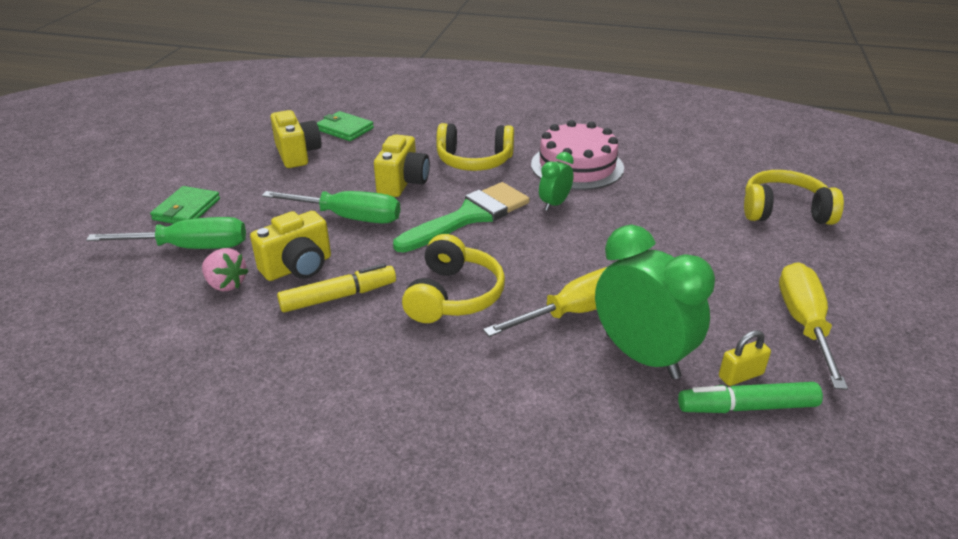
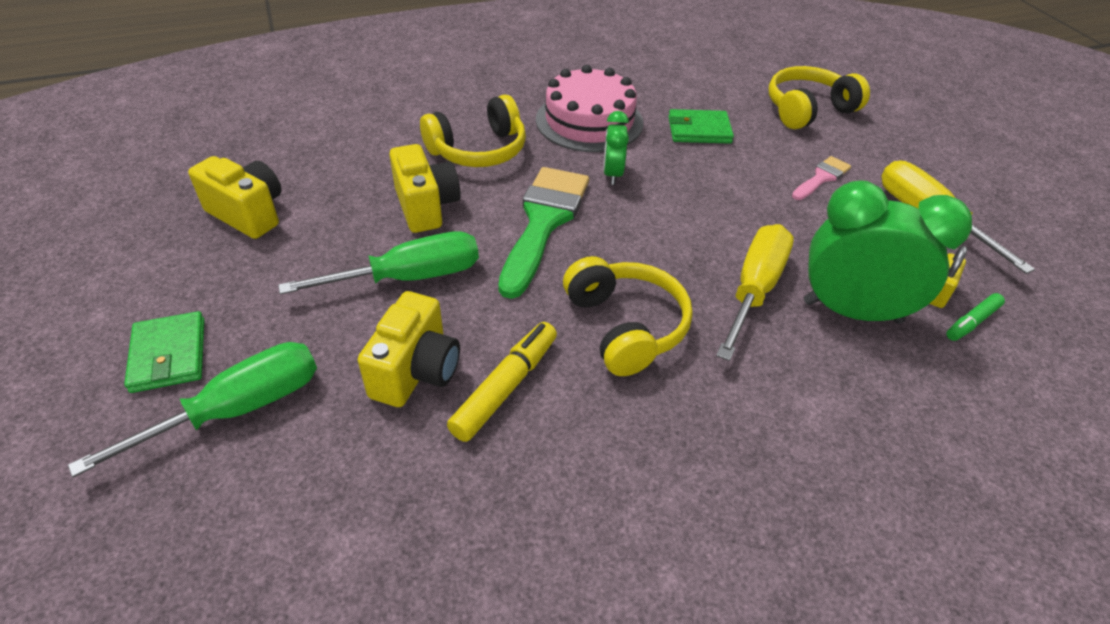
camera: 35 degrees left, 10 degrees up
pink strawberry [202,248,249,291] -> none
green wallet [317,111,374,141] -> green wallet moved to [668,109,734,144]
green marker [678,382,823,413] -> green marker [946,293,1005,341], size x0.61
none -> pink brush [792,156,851,200]

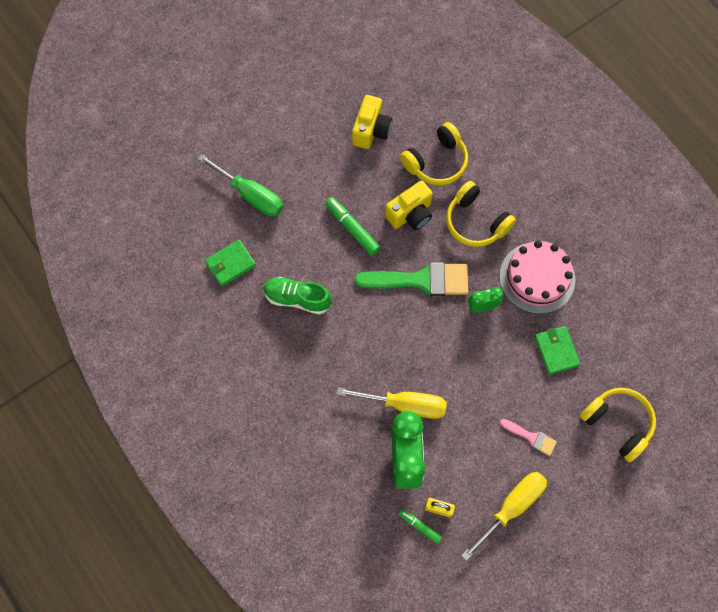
camera: 75 degrees right, 25 degrees up
green wallet [124,311,204,393] -> green wallet moved to [205,240,256,286]
green screwdriver [278,231,479,295] -> green marker [325,197,380,256]
yellow camera [358,291,460,407] -> none
yellow marker [447,322,557,442] -> green shoe [263,277,332,315]
yellow headphones [563,256,693,376] -> yellow headphones moved to [400,122,468,185]

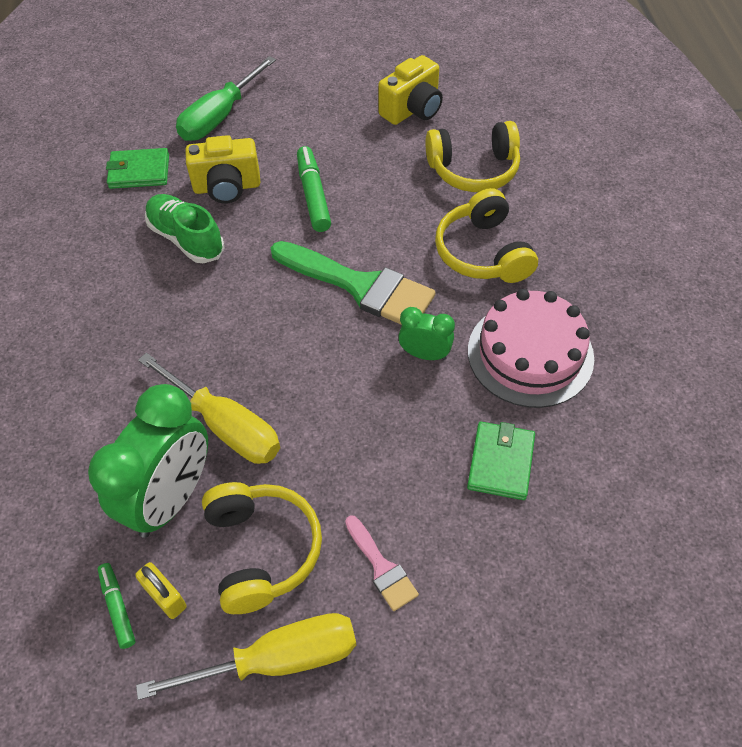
camera: 30 degrees right, 15 degrees down
green screwdriver [197,154,283,216] -> green screwdriver turned 60 degrees clockwise [176,56,276,141]
yellow camera [385,181,433,230] -> yellow camera moved to [185,135,260,204]
yellow headphones [580,388,656,462] -> yellow headphones moved to [202,482,322,614]

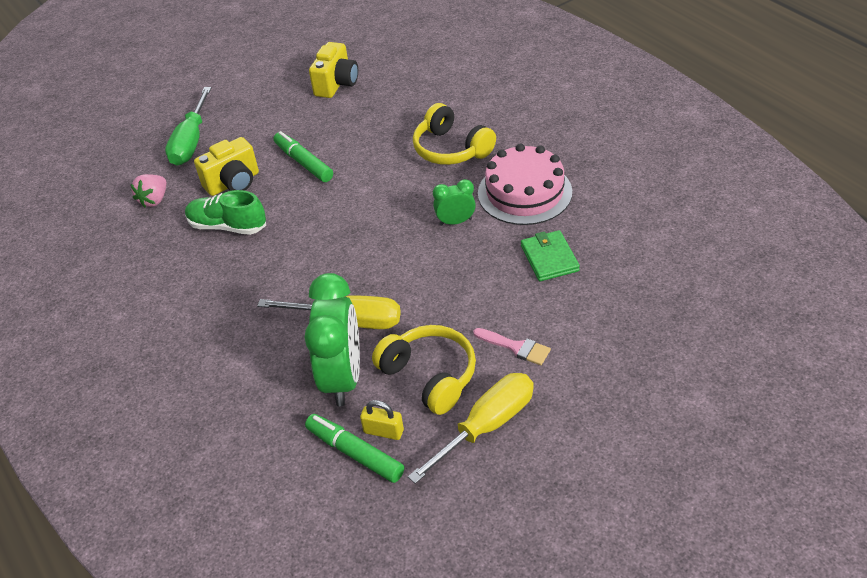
camera: 25 degrees left, 10 degrees down
green marker [98,563,136,649] -> green marker [305,414,404,483], size x1.65
green wallet [106,148,169,189] -> pink strawberry [131,174,166,207]
green brush [271,241,436,325] -> none
yellow headphones [425,121,520,192] -> none

